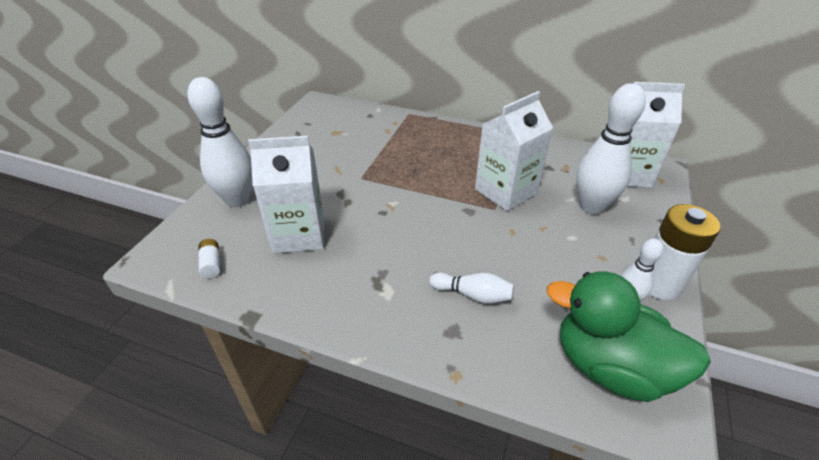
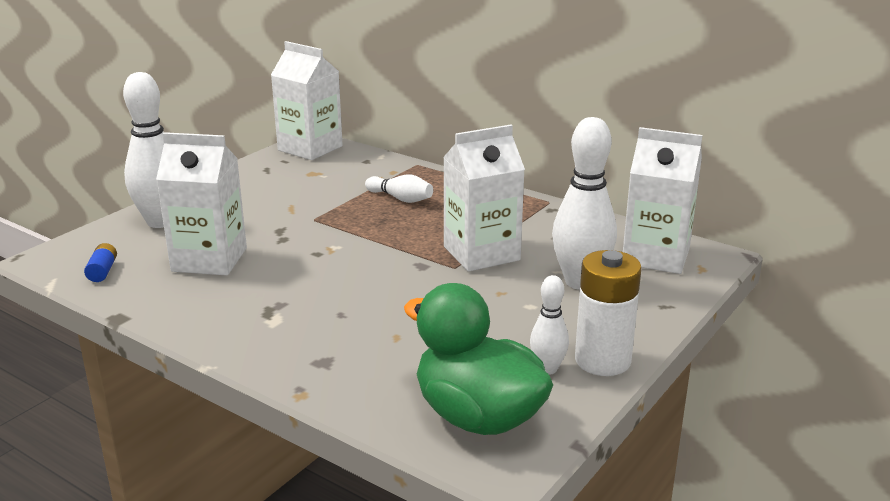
camera: 15 degrees right, 15 degrees down
white battery [198,239,220,278] -> blue battery [84,243,117,282]
white bowling pin [429,273,514,304] -> white bowling pin moved to [365,174,433,203]
none -> white carton [271,41,343,160]

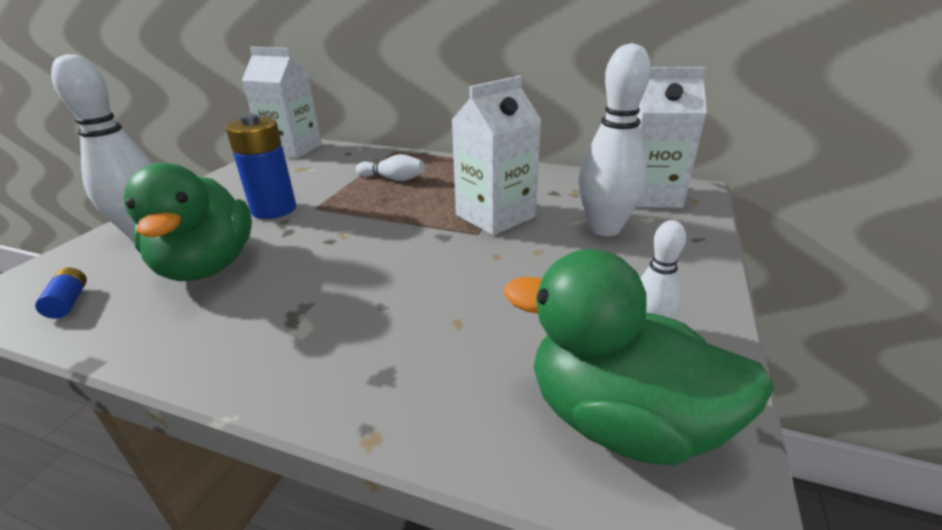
camera: 15 degrees left, 5 degrees up
white carton [156,132,247,276] -> green duck [123,163,252,281]
white battery [575,250,642,376] -> none
none -> blue battery [226,114,296,219]

